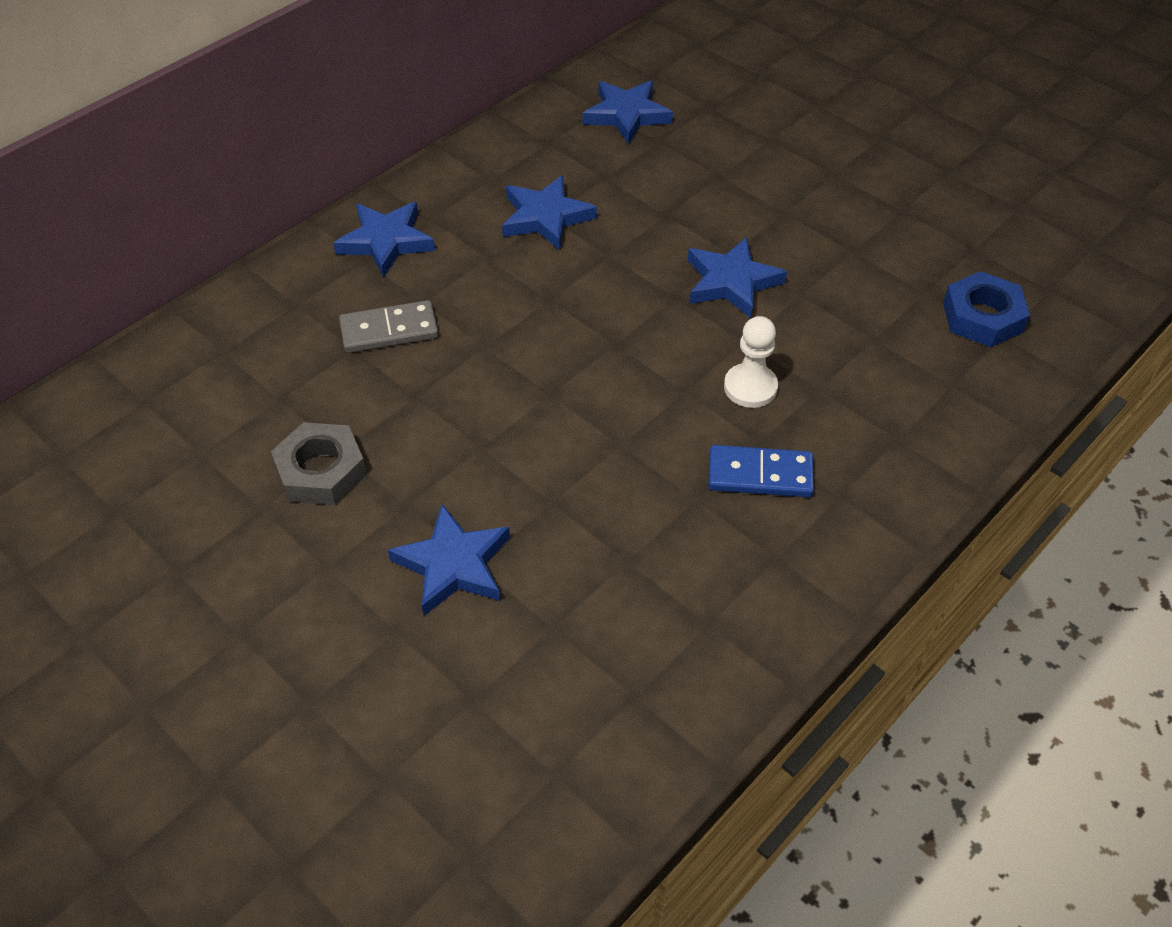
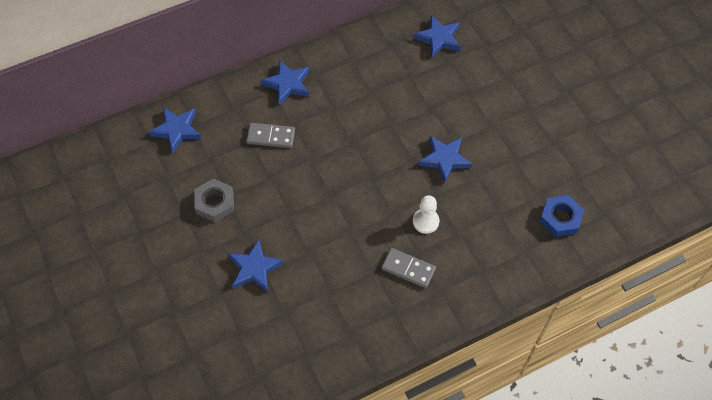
camera: 20 degrees right, 10 degrees up
blue star [502,175,597,250] -> blue star moved to [149,107,201,153]
blue domino [708,445,814,497] -> grey domino [381,248,436,288]

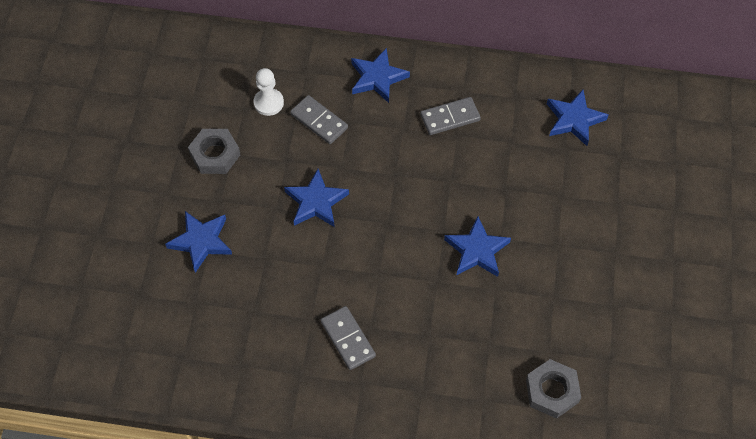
camera: 35 degrees right, 0 degrees up
blue star [149,107,201,153] -> blue star moved to [284,169,349,227]
white pawn [413,195,439,234] -> white pawn moved to [254,68,284,116]
blue nut [540,195,584,237] -> grey nut [526,359,581,419]
none -> grey domino [420,97,481,135]

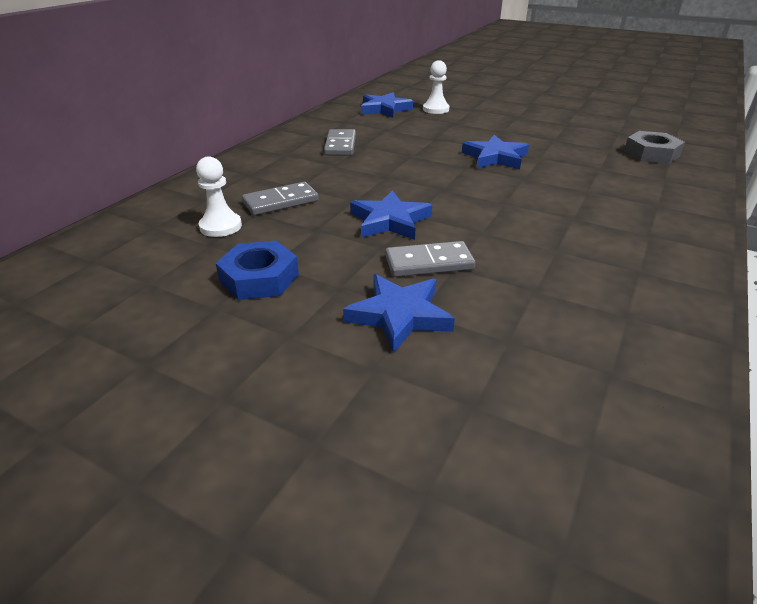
camera: 70 degrees left, 25 degrees down
grey nut [188,129,240,174] -> blue nut [216,241,299,300]
grey domino [321,306,376,370] -> grey domino moved to [385,241,475,277]
blue star [351,48,410,103] -> none
none -> white pawn [423,60,449,114]

